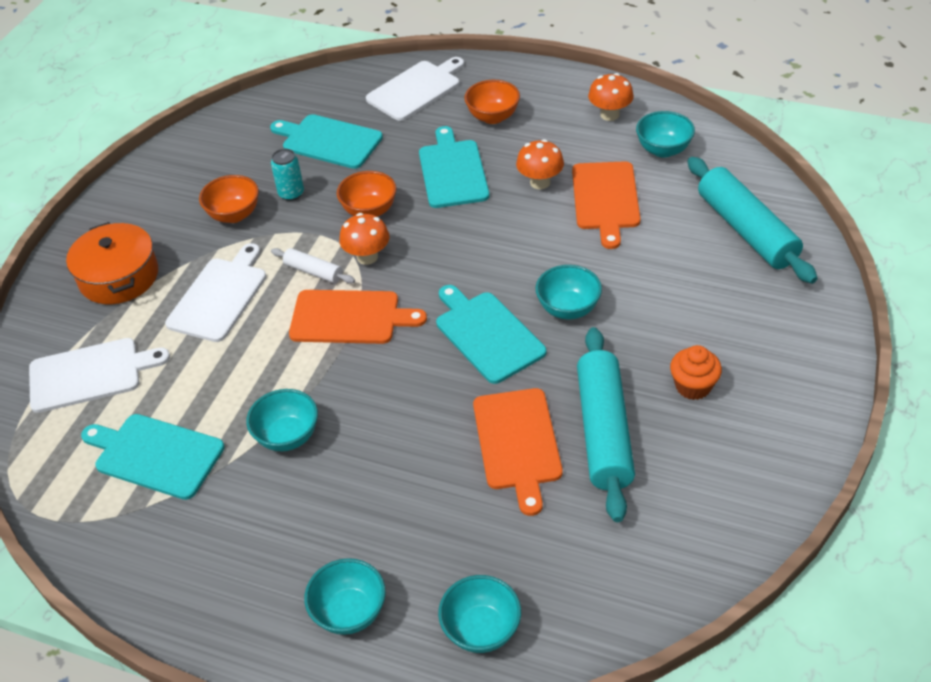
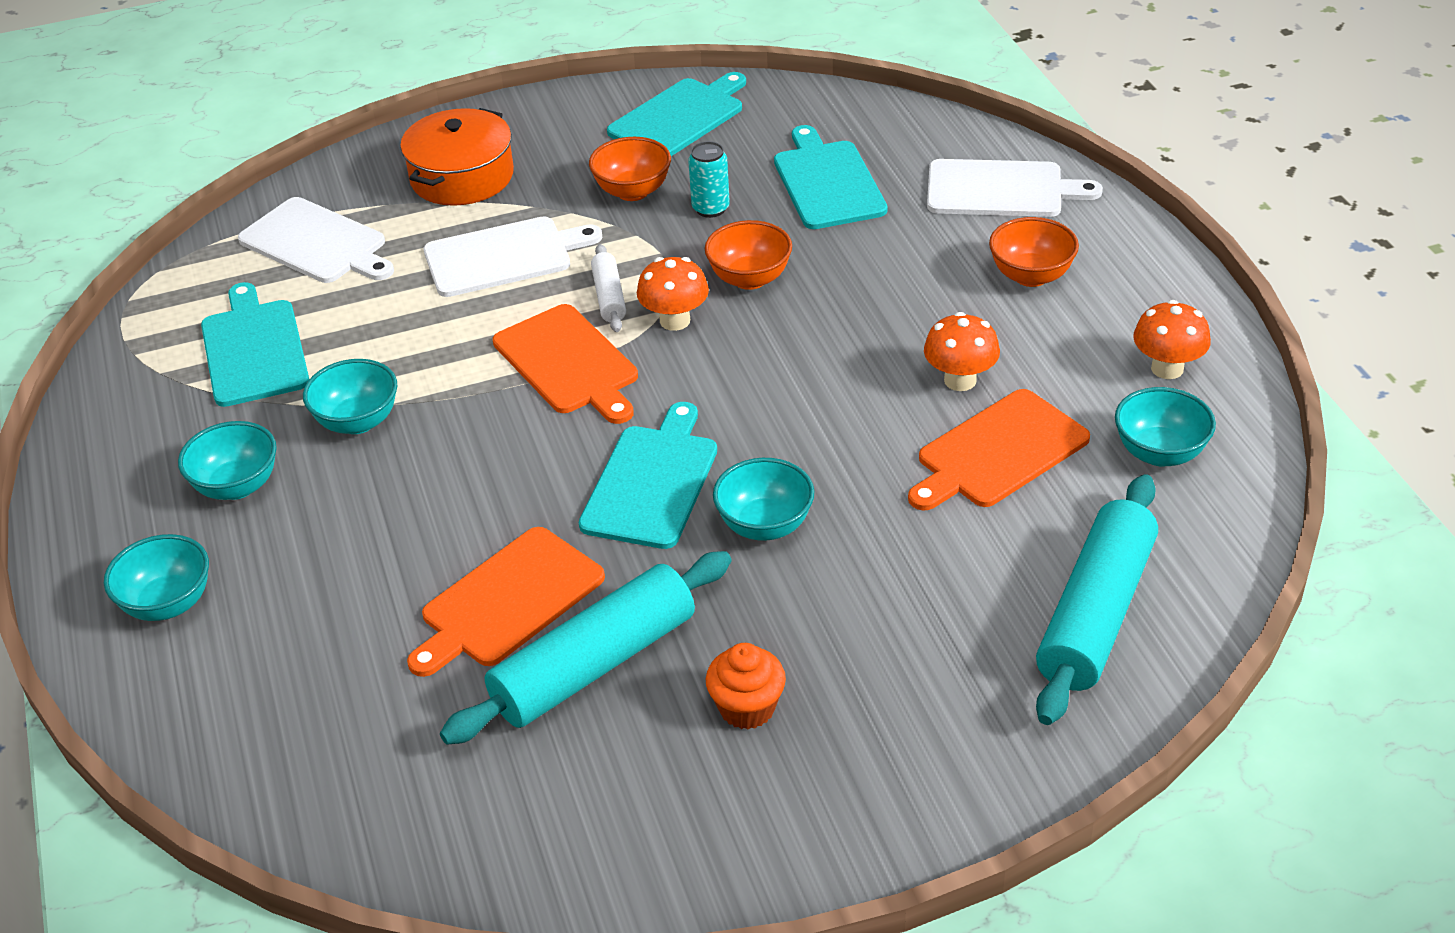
camera: 50 degrees right, 5 degrees down
turquoise cutting board [419,126,489,208] -> turquoise cutting board moved to [607,72,746,156]
turquoise bowl [438,575,521,653] -> turquoise bowl moved to [178,421,277,500]

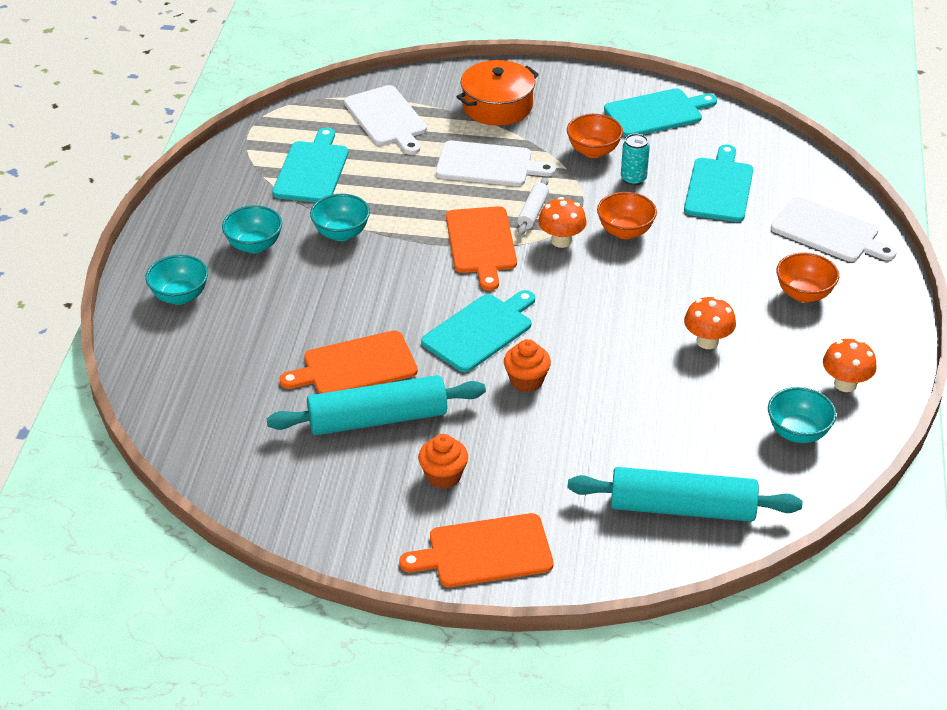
camera: 25 degrees right, 0 degrees up
turquoise bowl [713,458,814,541] -> orange cupcake [504,339,551,392]
orange cutting board [908,389,1090,511] -> orange cutting board moved to [399,513,554,587]
turquoise rolling pin [1036,474,1158,725] -> turquoise rolling pin turned 45 degrees clockwise [567,467,802,522]

